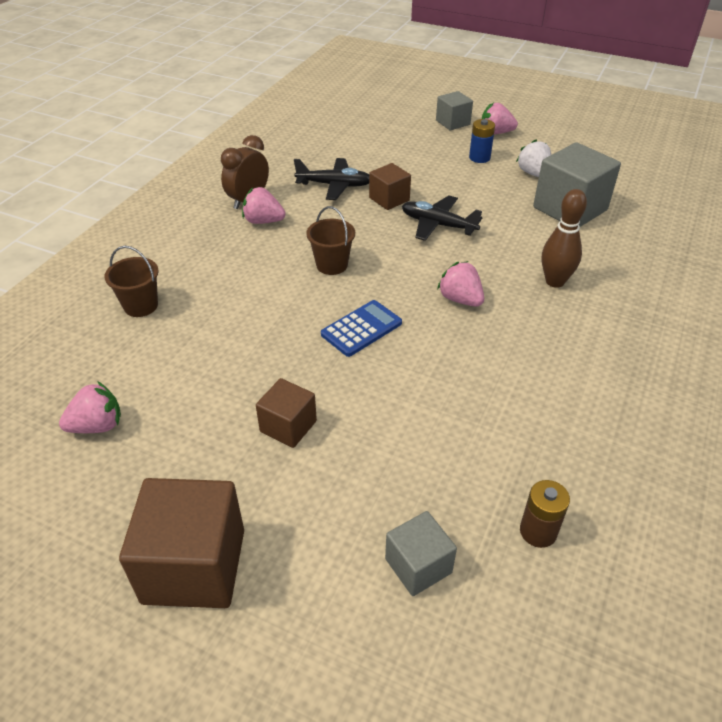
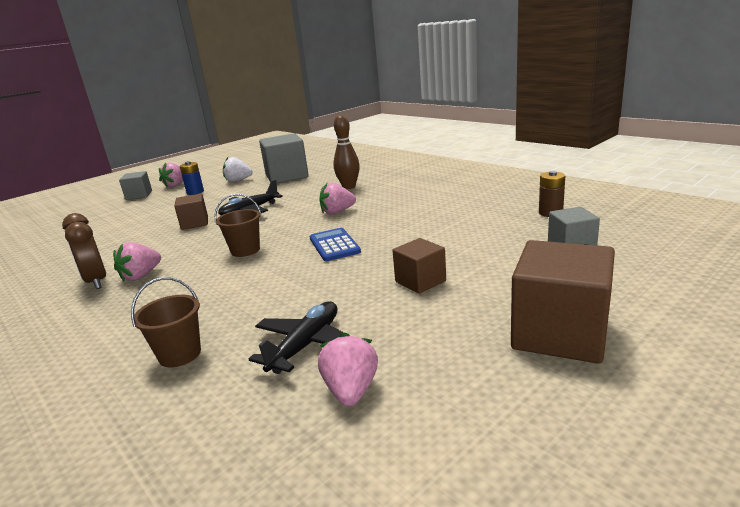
camera: 65 degrees left, 20 degrees down
black plane [294,158,369,200] -> black plane moved to [249,301,344,374]

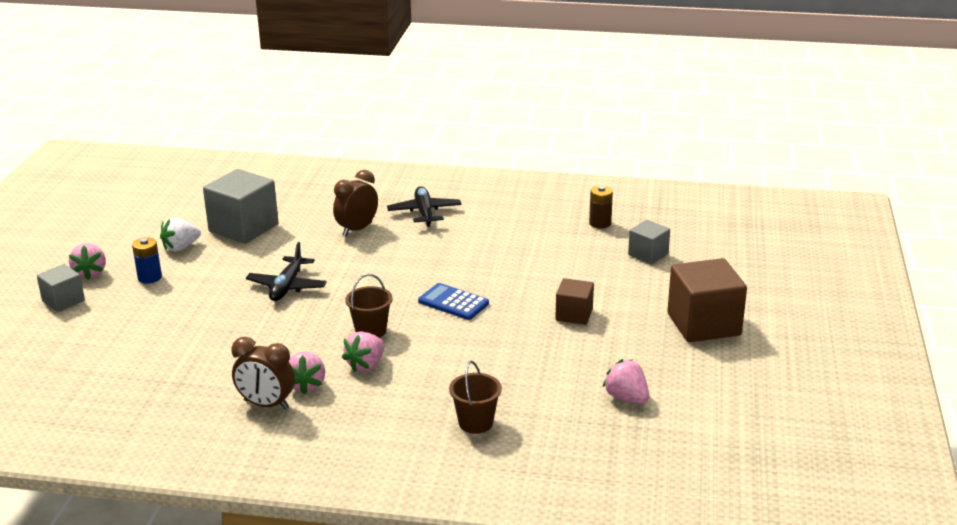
camera: 40 degrees left, 5 degrees up
brown cube [174,194,208,230] -> none
black plane [249,301,344,374] -> black plane moved to [387,186,461,227]
pink strawberry [319,183,356,214] -> pink strawberry moved to [342,331,384,372]
brown bowling pin [334,115,360,189] -> brown clock [333,170,378,236]

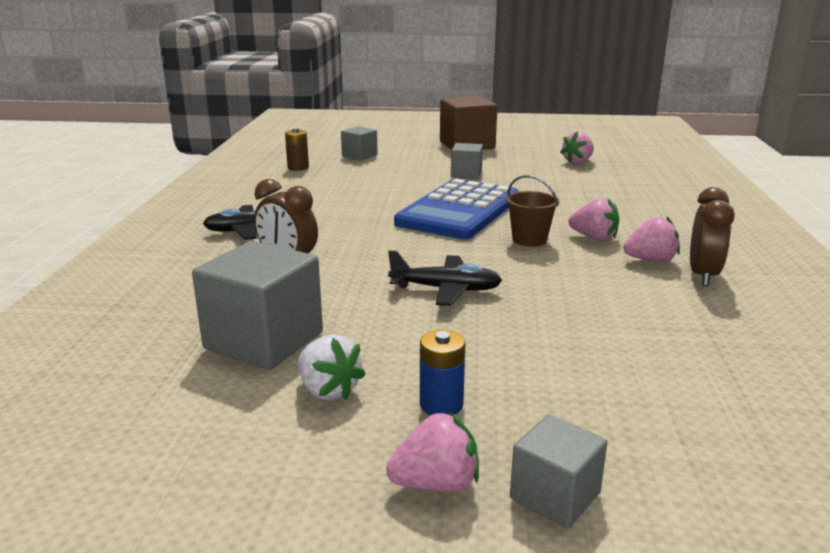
camera: 95 degrees left, 5 degrees down
blue calculator [418,283,489,320] -> blue calculator [394,179,519,239], size x2.05
brown bucket [449,361,502,434] -> none
brown cube [555,278,594,325] -> grey cube [451,143,483,179]

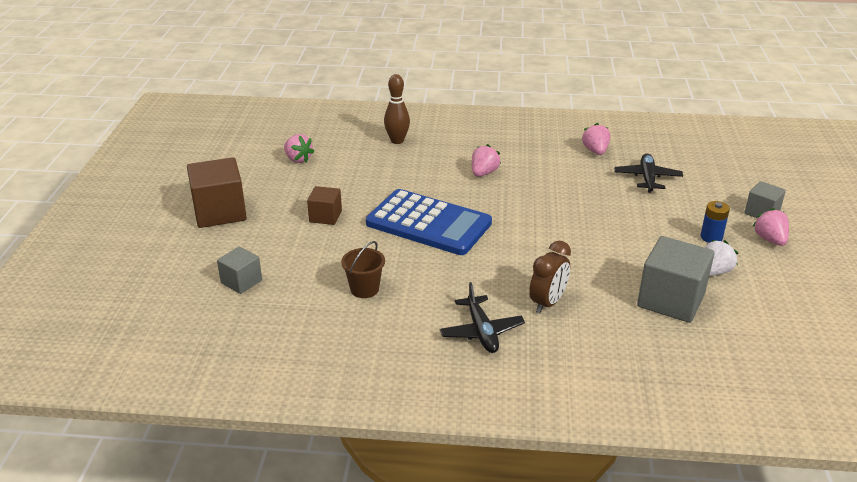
camera: 90 degrees left, 10 degrees up
brown battery [285,128,309,171] -> none
black plane [388,250,502,306] -> black plane moved to [614,153,683,193]
grey cube [451,143,483,179] -> brown cube [307,186,342,225]
brown bucket [506,175,559,247] -> brown bucket moved to [341,241,385,298]
pink strawberry [623,217,680,262] -> pink strawberry moved to [582,123,610,155]
brown clock [690,187,735,286] -> none
none -> brown bowling pin [384,74,410,144]

